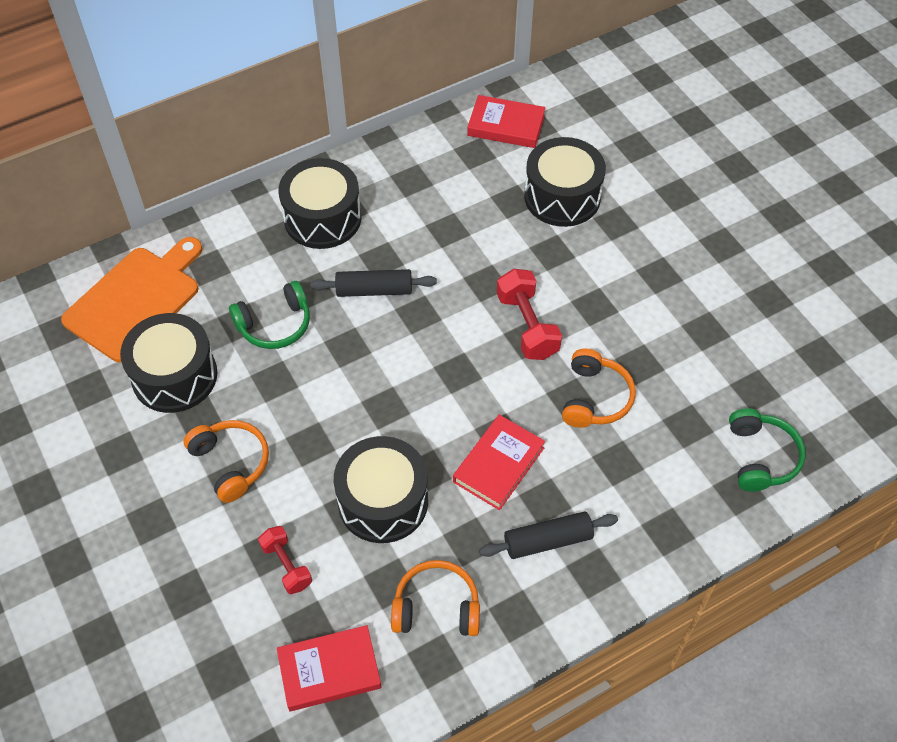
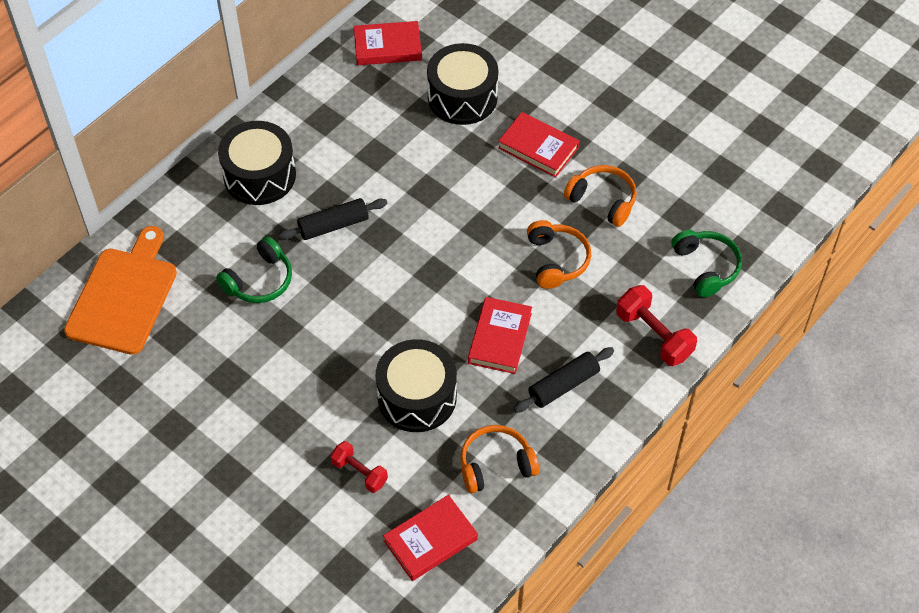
camera: 20 degrees left, 0 degrees up
black drum [120,313,217,413] -> none
orange headphones [183,420,269,503] -> orange headphones moved to [564,165,637,227]
red dumbbell [497,269,562,360] -> red dumbbell moved to [616,285,697,366]
none -> red book [498,112,579,178]

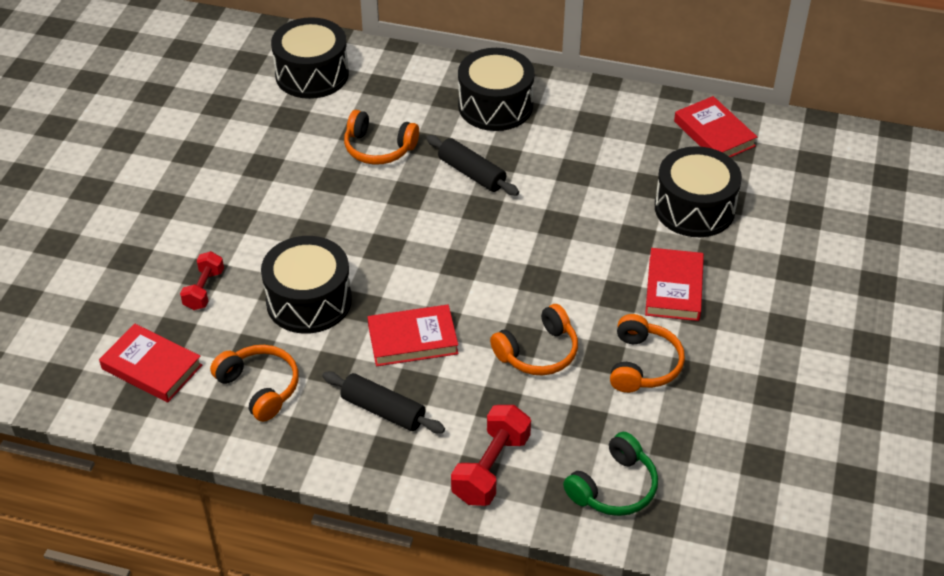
camera: 65 degrees right, 10 degrees down
orange cutting board [64,226,177,355] -> black drum [271,17,349,99]
green headphones [216,236,292,303] -> orange headphones [344,110,419,165]

